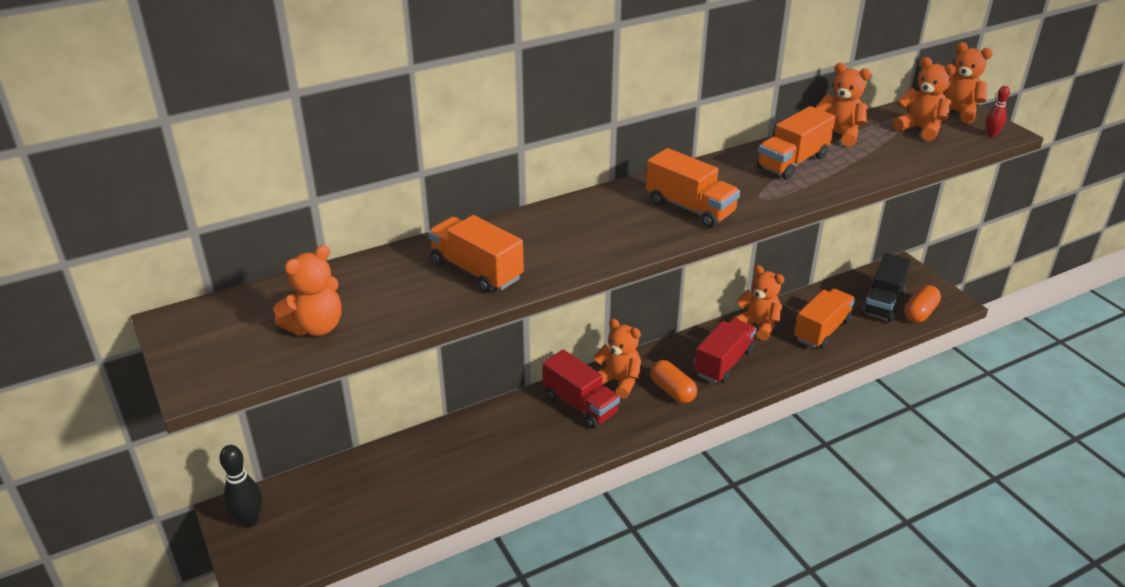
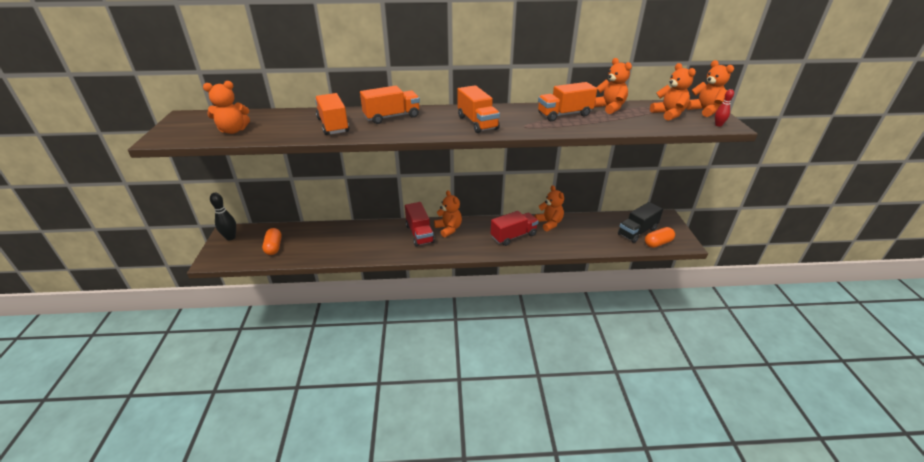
camera: 25 degrees right, 0 degrees up
orange capsule [650,360,697,403] -> orange capsule moved to [262,228,282,255]
orange truck [794,288,856,349] -> orange truck moved to [360,86,420,124]

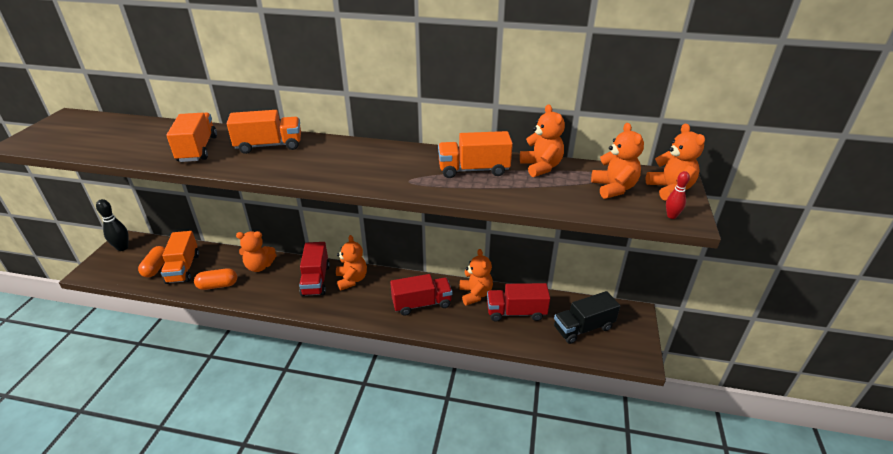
camera: 15 degrees right, 0 degrees up
orange teddy bear [203,81,250,134] -> orange teddy bear moved to [236,231,276,272]
orange truck [458,85,500,133] -> orange truck moved to [161,231,199,284]
orange capsule [645,227,675,248] -> orange capsule moved to [194,268,237,290]
none -> red truck [487,283,550,321]

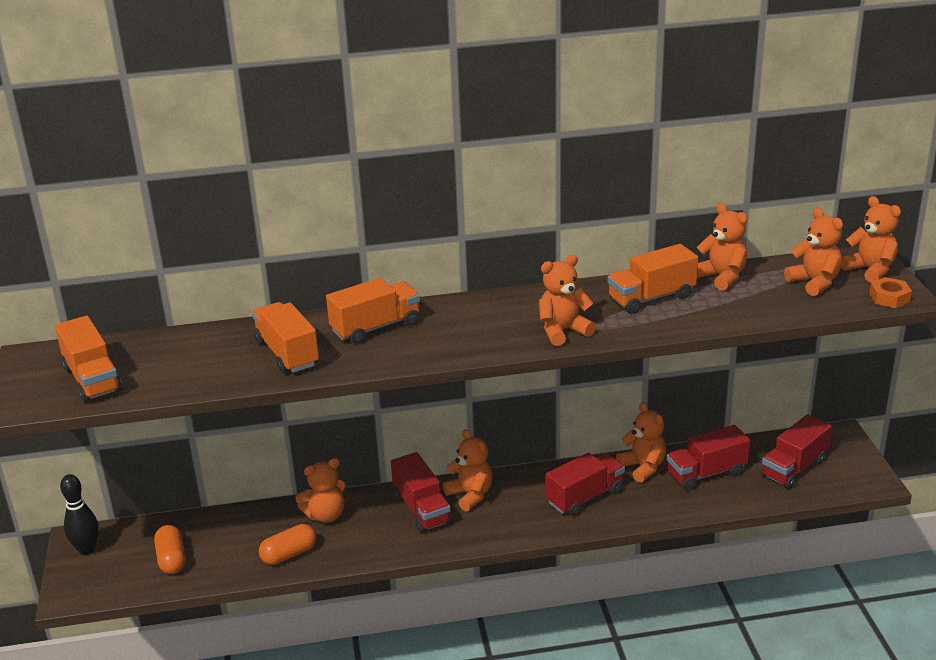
camera: 20 degrees left, 5 degrees down
orange truck [161,231,199,284] -> orange truck moved to [55,316,123,403]
black truck [554,291,620,344] -> red truck [761,414,832,489]
red bowling pin [666,171,690,219] -> orange nut [869,277,912,308]
none -> orange teddy bear [539,255,596,346]

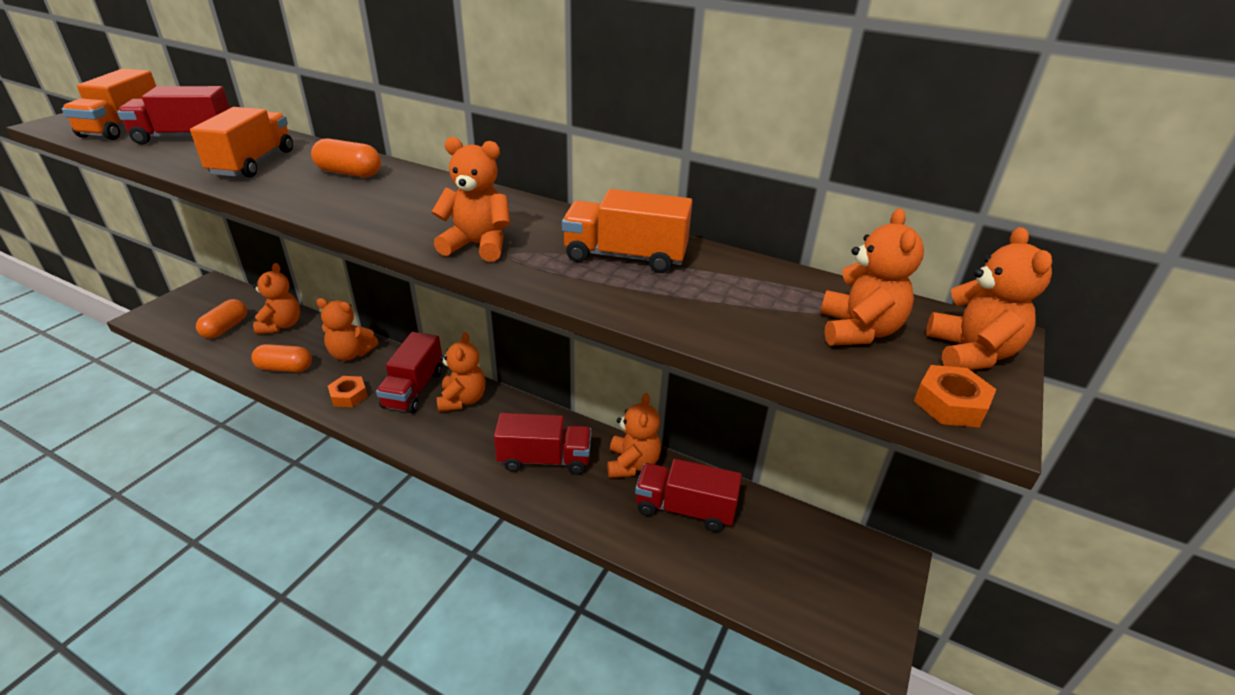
camera: 35 degrees right, 5 degrees up
black bowling pin [60,474,99,555] -> none
orange truck [326,278,420,344] -> orange capsule [311,138,381,177]
orange teddy bear [697,203,747,291] -> orange teddy bear moved to [253,263,300,334]
red truck [761,414,832,489] -> red truck moved to [117,86,230,144]
none -> orange nut [328,376,368,407]

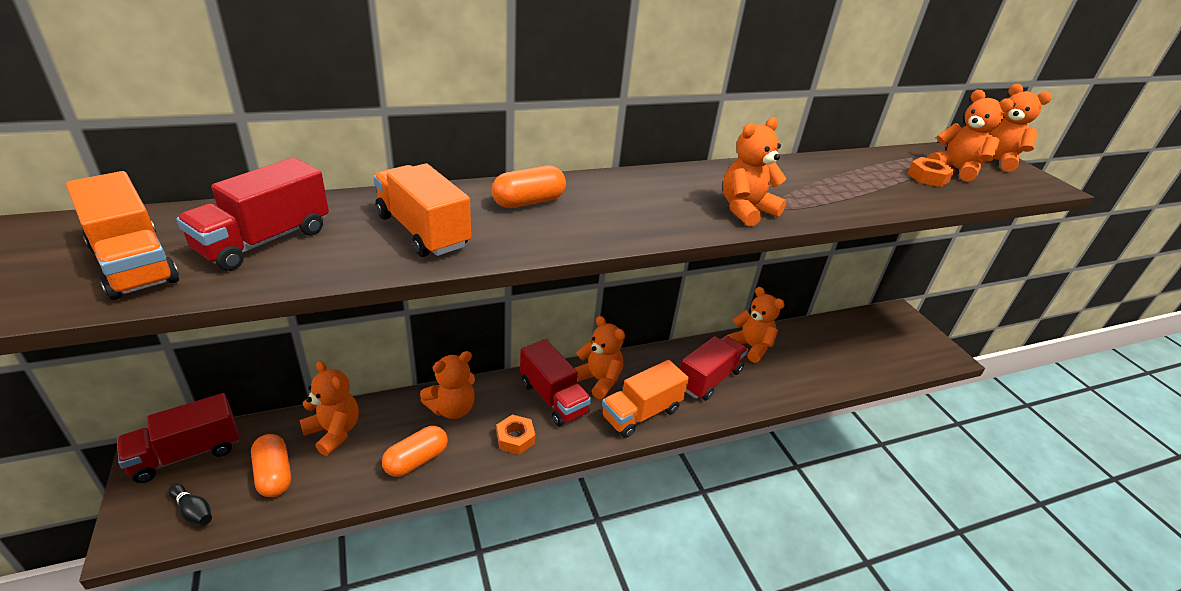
camera: 50 degrees left, 0 degrees up
orange truck [562,189,693,273] -> orange truck moved to [602,360,689,438]
red truck [635,459,742,532] -> red truck moved to [117,393,239,483]
orange nut [914,365,997,427] -> orange nut moved to [907,157,955,187]
none -> black bowling pin [168,484,212,526]

